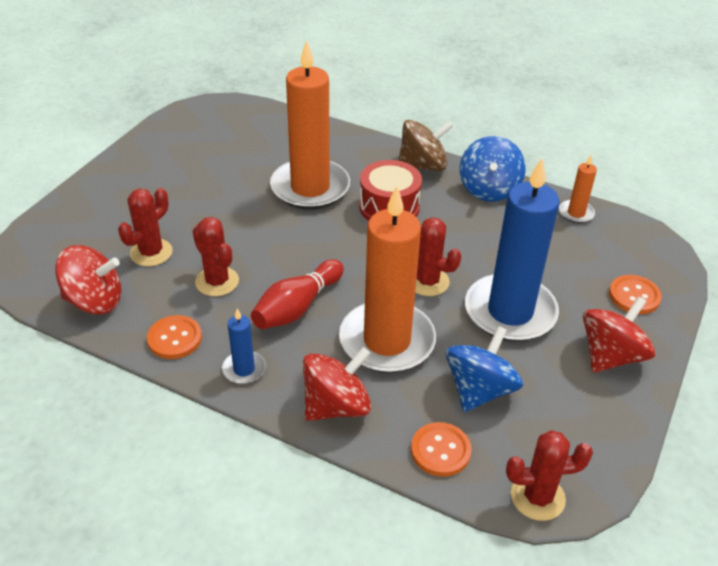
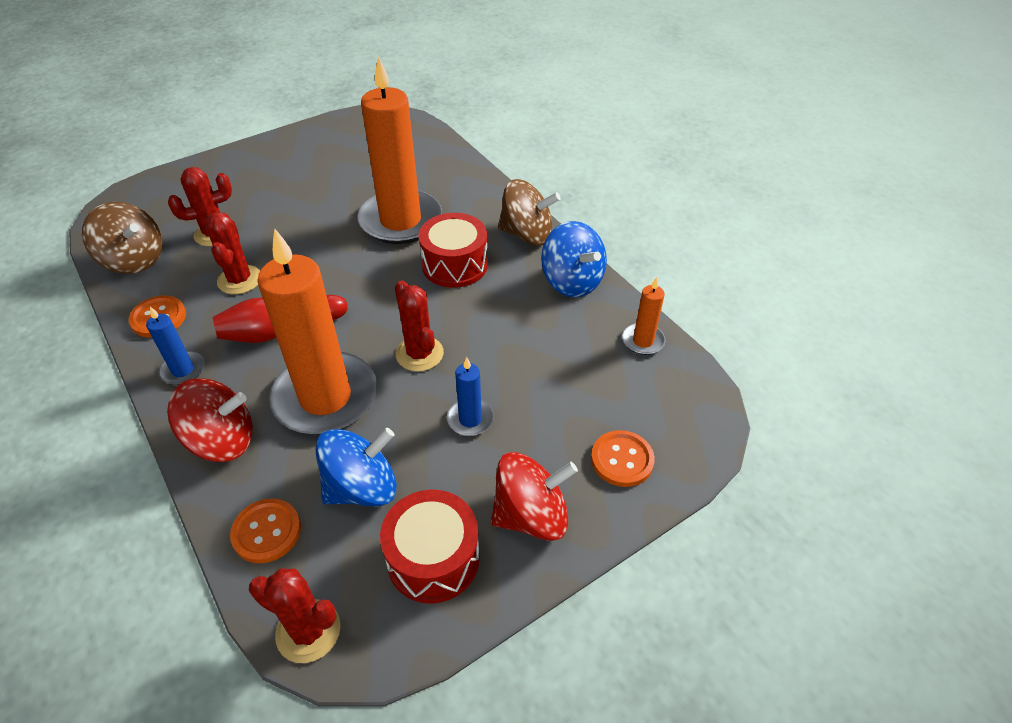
camera: 30 degrees right, 5 degrees up
red spinning top [55,245,121,315] -> brown spinning top [82,202,162,274]
blue spinning top [460,136,526,201] -> blue spinning top turned 75 degrees counterclockwise [541,221,607,297]
blue candle [465,158,559,342] -> blue candle [447,357,494,436], size x0.44
none -> red drum [380,490,480,604]

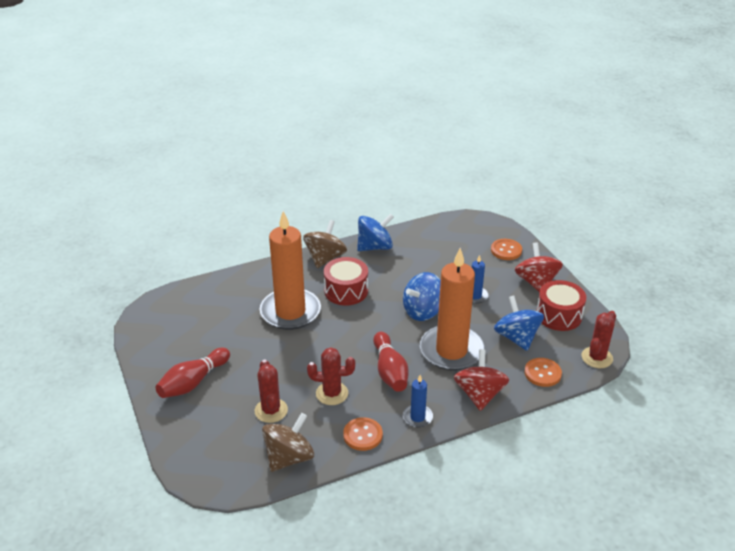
camera: 80 degrees left, 10 degrees down
red cactus [395,280,444,372] -> blue spinning top [403,272,441,321]
orange candle [622,277,666,355] -> none
none -> red bowling pin [155,348,230,398]

